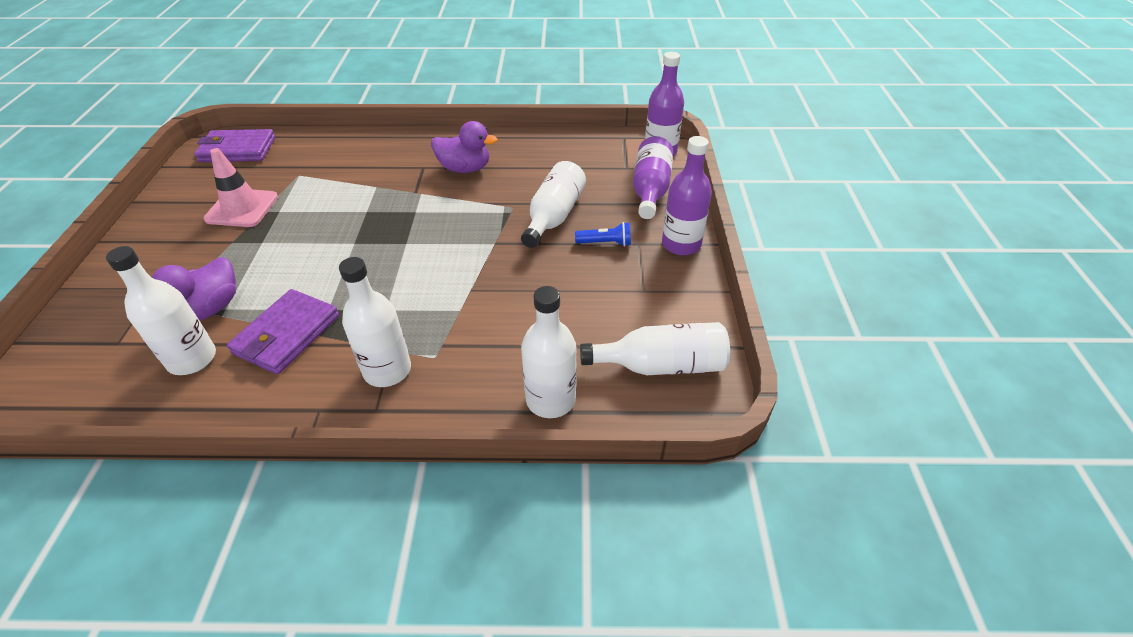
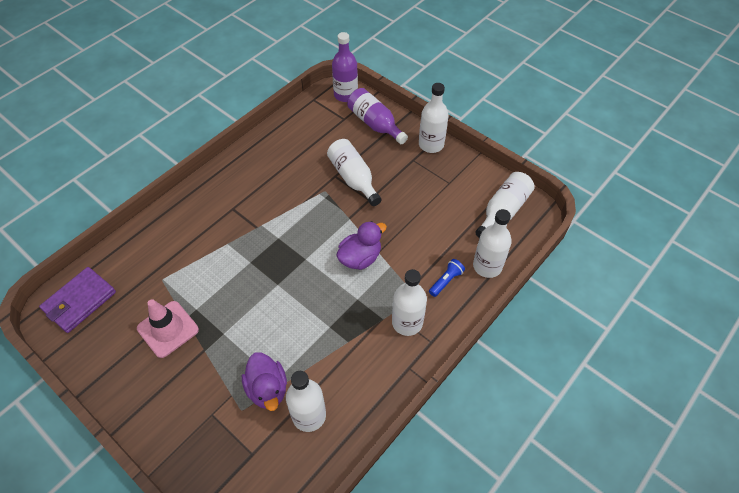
camera: 50 degrees left, 10 degrees up
purple wallet [227,289,339,374] -> none
purple duck [431,121,498,173] -> purple duck moved to [336,221,387,270]
blue flashlight [575,222,631,247] -> blue flashlight moved to [429,259,465,297]
purple bottle [662,136,712,255] -> white bottle [419,83,449,153]

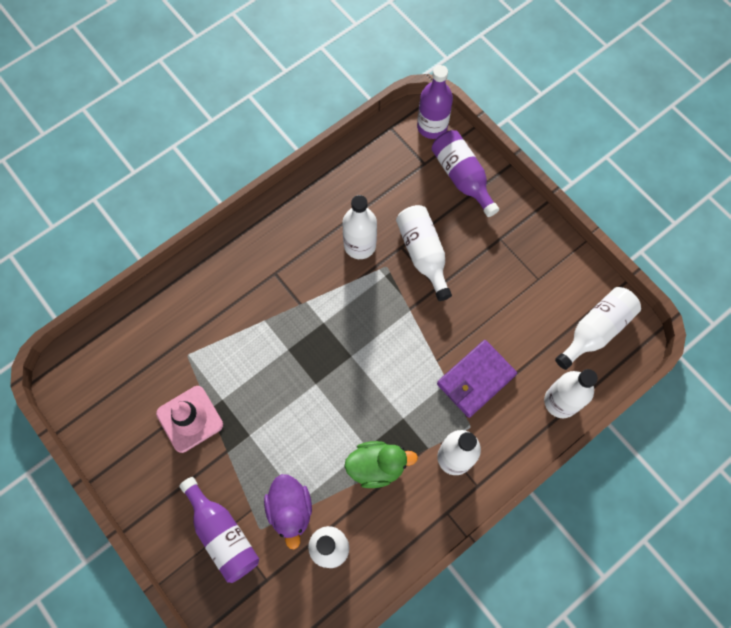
camera: 10 degrees right, 15 degrees up
purple wallet [39,267,116,333] -> purple wallet moved to [437,340,517,418]
purple duck [336,221,387,270] -> none
white bottle [419,83,449,153] -> white bottle moved to [342,195,377,259]
blue flashlight [429,259,465,297] -> none
none -> purple bottle [179,477,259,583]
none -> green duck [344,441,418,488]

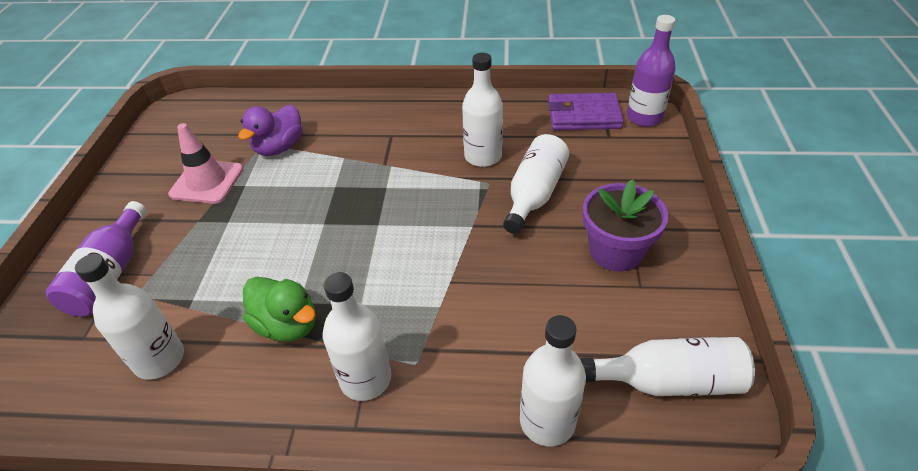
camera: 45 degrees right, 25 degrees down
purple duck [264,474,312,549] -> purple duck moved to [238,104,302,156]
purple bottle [432,130,499,217] -> none
purple wallet [437,340,517,418] -> purple wallet moved to [548,93,624,130]
none -> purple flower pot [583,179,669,272]

